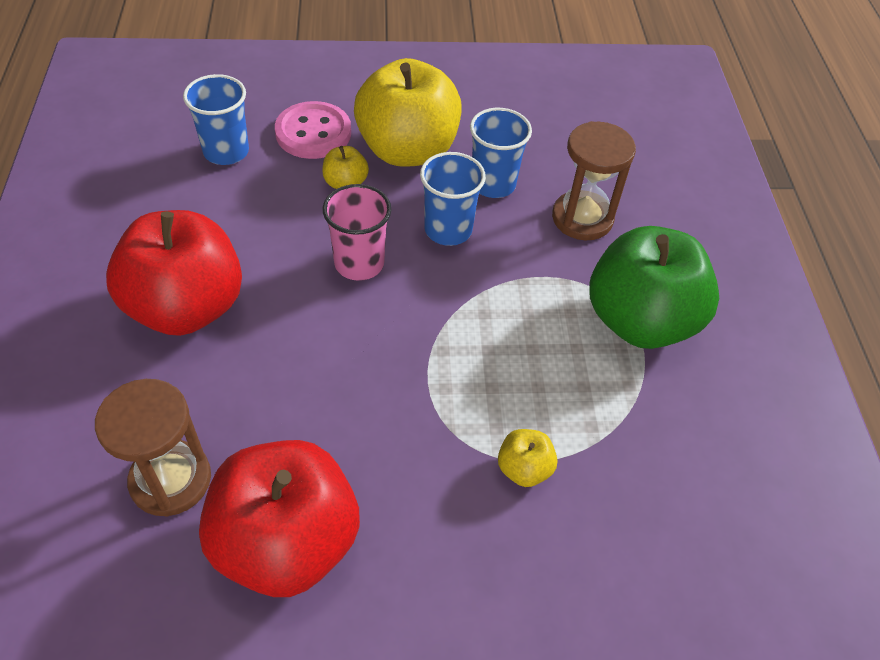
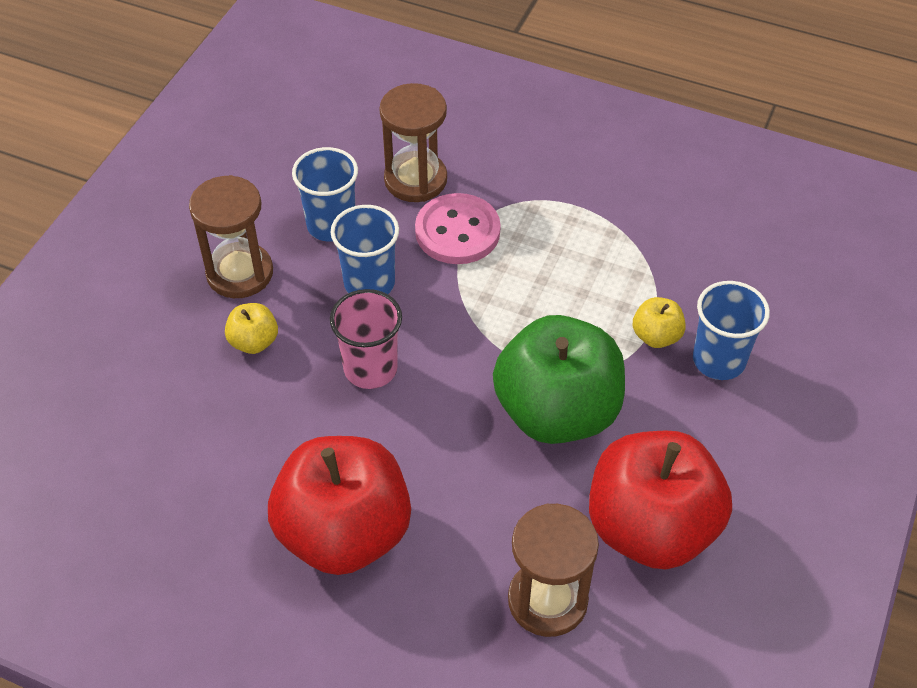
camera: 60 degrees left, 0 degrees up
blue cup [183,74,249,165] -> blue cup moved to [693,281,770,380]
pink button [275,101,351,159] -> pink button moved to [415,193,501,264]
yellow apple [354,58,462,167] -> brown hourglass [189,175,273,298]
green apple [589,226,719,349] -> green apple moved to [493,315,625,444]

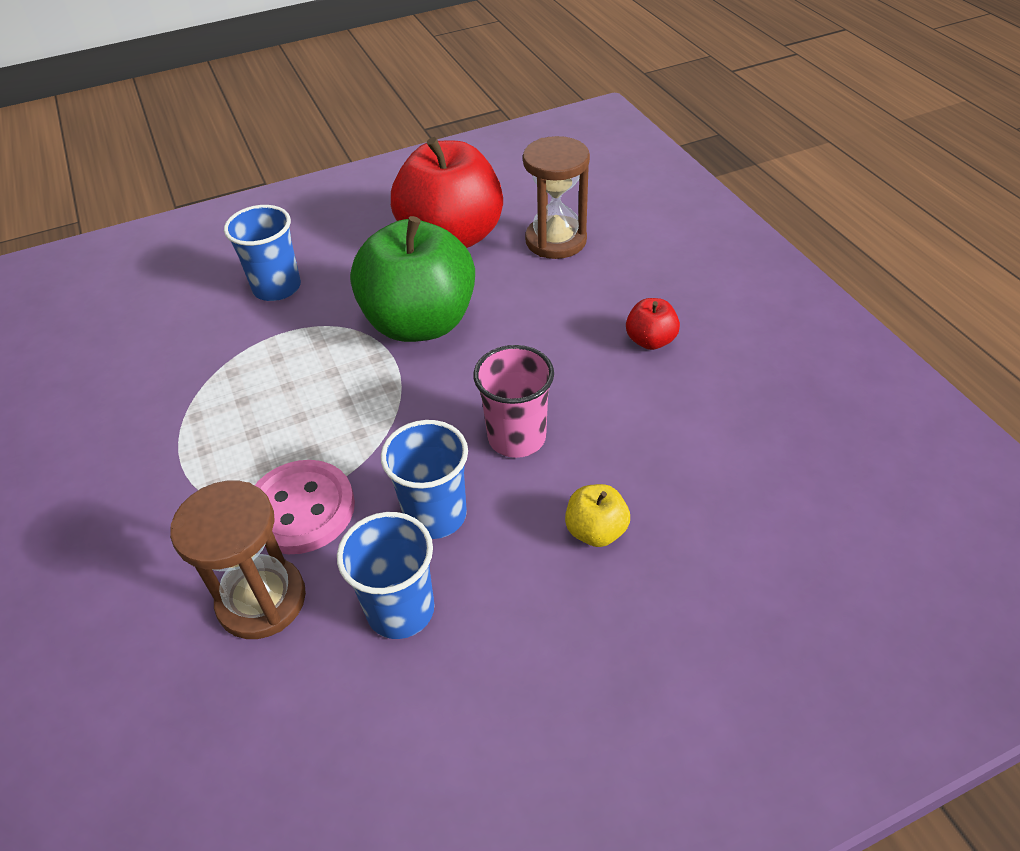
camera: 135 degrees left, 5 degrees down
brown hourglass [189,175,273,298] -> none
red apple [268,436,411,575] -> red apple [626,298,680,350], size x0.42
yellow apple [633,297,686,348] -> none

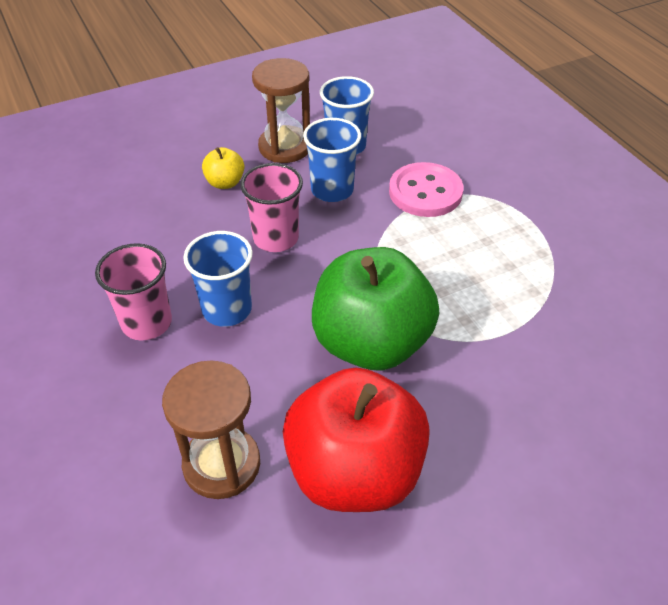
camera: 175 degrees right, 0 degrees up
brown hourglass [170,481,306,639] -> brown hourglass moved to [252,58,310,163]
blue cup [224,205,301,301] -> blue cup moved to [183,231,253,327]
red apple [626,298,680,350] -> pink cup [95,243,172,341]

